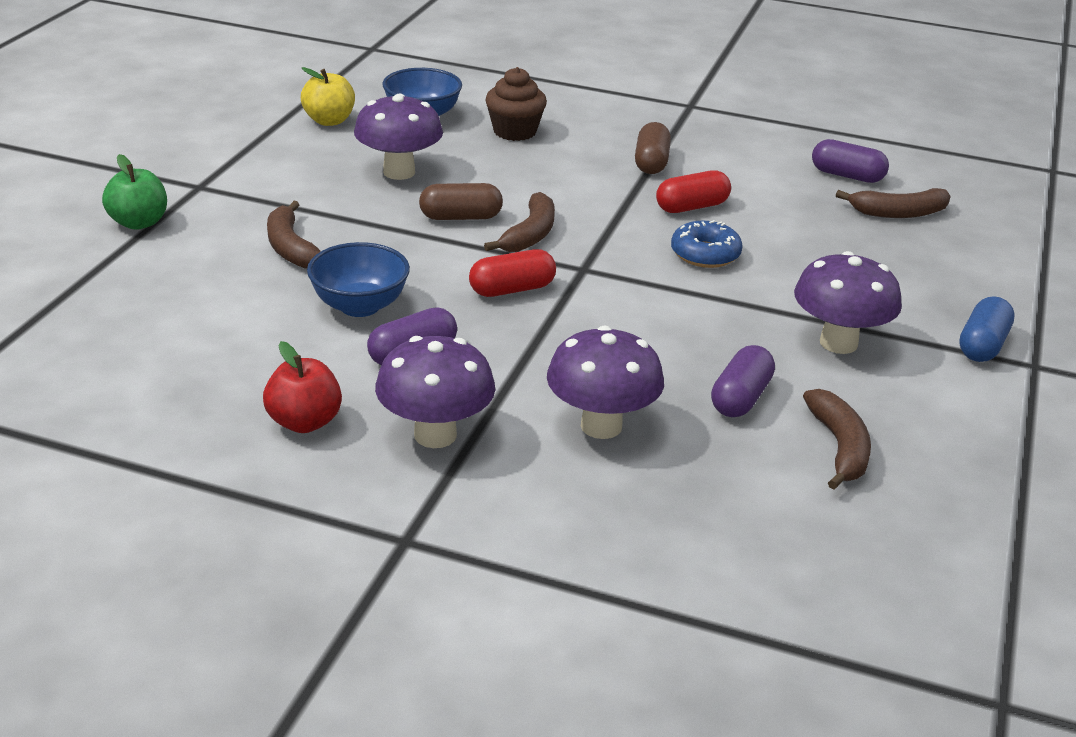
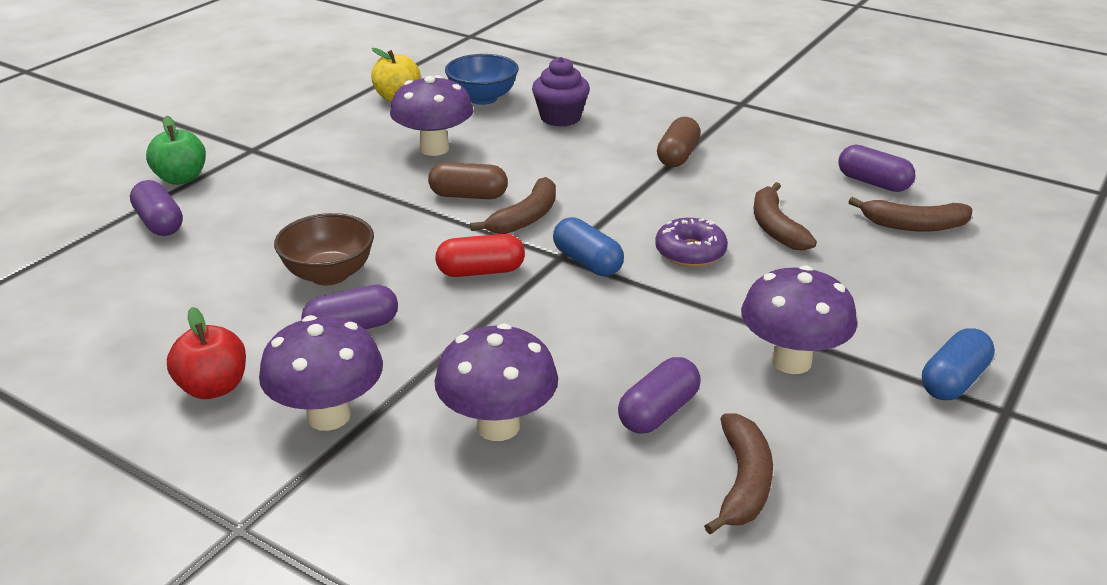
camera: 15 degrees right, 0 degrees up
brown banana [267,201,321,269] -> brown banana moved to [754,182,817,251]
blue bowl [307,242,410,317] -> brown bowl [274,213,374,286]
brown cupcake [485,67,547,141] -> purple cupcake [532,57,590,127]
red capsule [656,170,731,213] -> none
blue donut [671,220,743,268] -> purple donut [655,218,728,267]
none -> purple capsule [130,180,183,236]
none -> blue capsule [553,217,624,276]

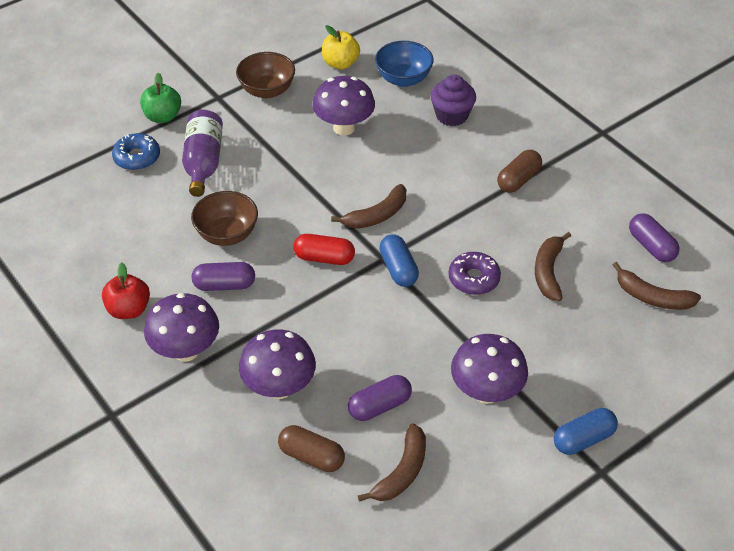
camera: 20 degrees right, 15 degrees up
purple capsule [130,180,183,236] -> blue donut [112,133,160,171]
brown capsule [428,162,508,199] -> brown capsule moved to [278,425,345,472]
none -> purple bottle [182,110,223,197]
none -> brown bowl [236,52,295,99]

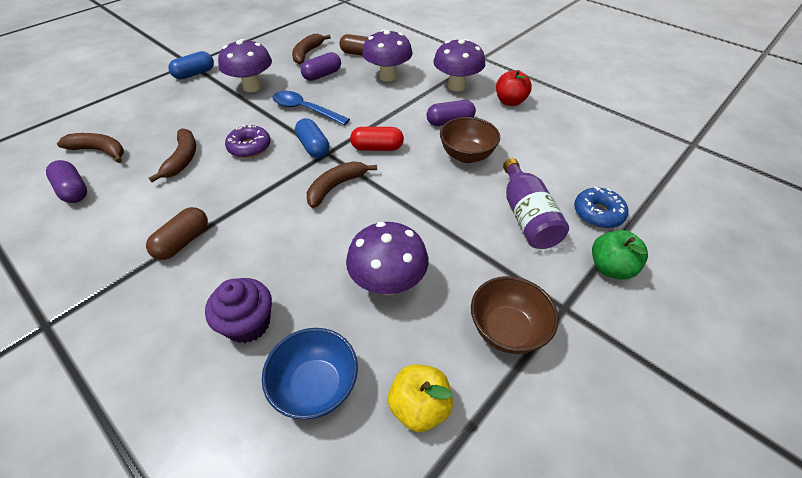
camera: 170 degrees right, 0 degrees up
none -> blue spoon [272,91,350,125]

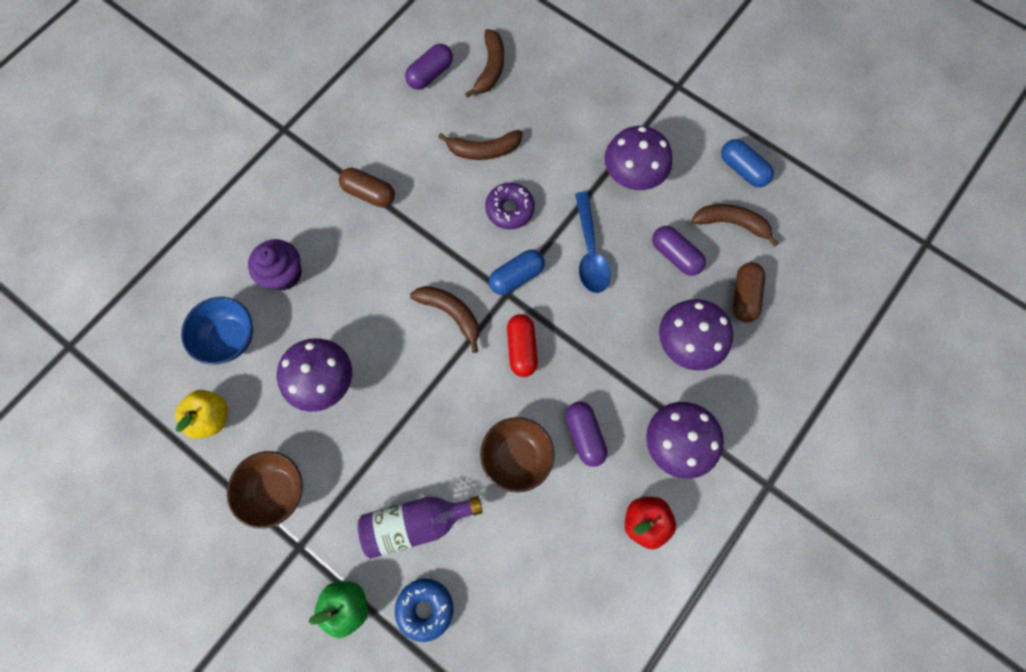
camera: 85 degrees right, 25 degrees up
blue capsule [168,51,214,79] -> blue capsule moved to [721,139,774,187]
blue spoon [272,91,350,125] -> blue spoon turned 150 degrees clockwise [575,192,611,293]

